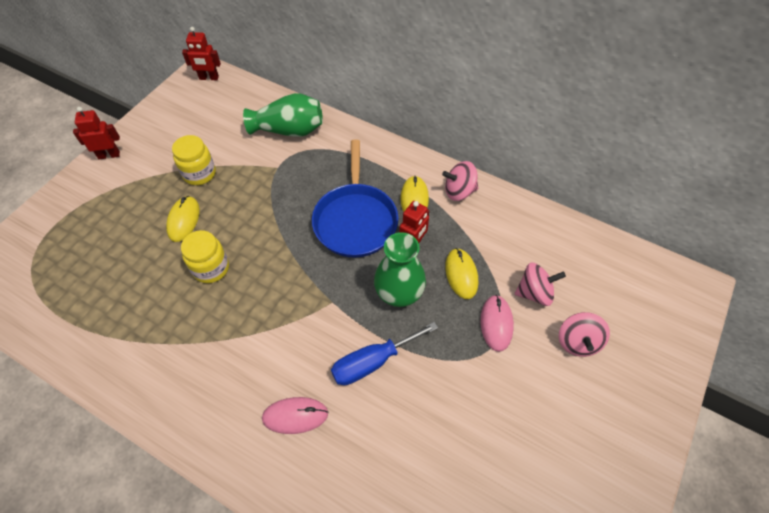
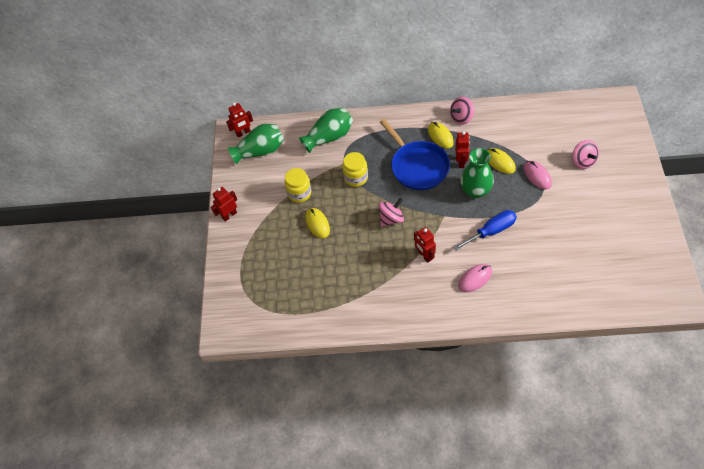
camera: 25 degrees left, 0 degrees up
yellow jar [181,230,229,283] -> yellow jar moved to [342,152,368,187]
blue screwdriver [331,322,438,385] -> blue screwdriver turned 150 degrees counterclockwise [453,210,517,251]
pink spinning top [515,263,566,306] -> pink spinning top moved to [379,198,404,226]
none -> green vase [228,124,284,165]
none -> red robot [414,227,436,263]

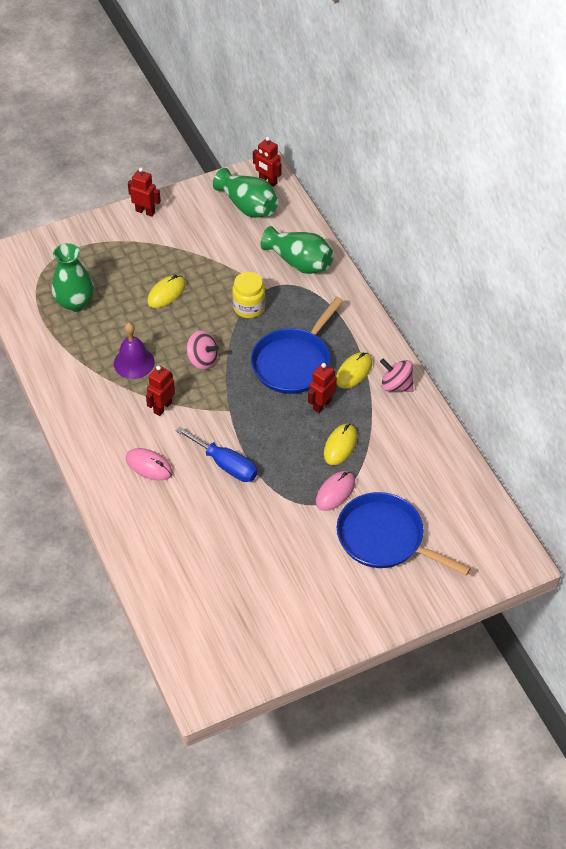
camera: 60 degrees right, 5 degrees down
yellow jar [285,168,311,203] -> none
red robot [455,131,470,168] -> red robot turned 150 degrees clockwise [308,363,337,413]
green vase [460,148,494,198] -> green vase moved to [52,243,94,312]
pink spinning top [572,140,599,169] -> blue pan [337,492,471,576]
none -> purple bell [114,322,155,379]

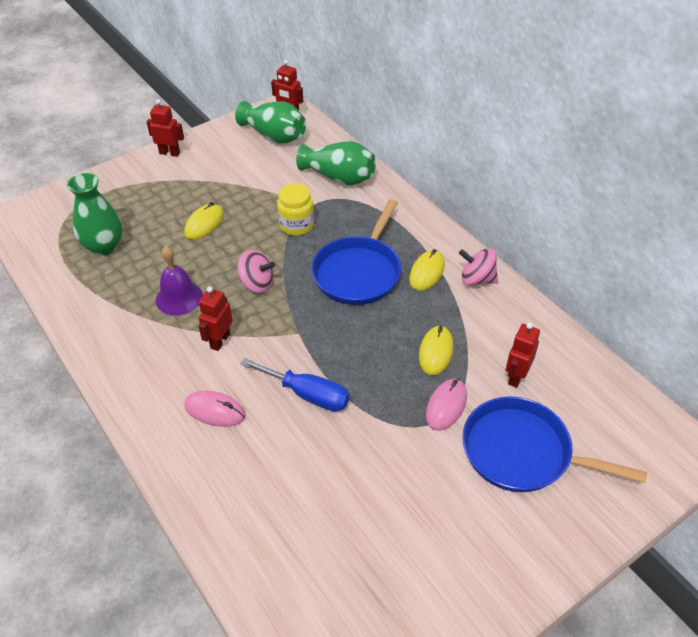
camera: 10 degrees left, 5 degrees down
red robot [308,363,337,413] -> red robot moved to [506,323,540,388]

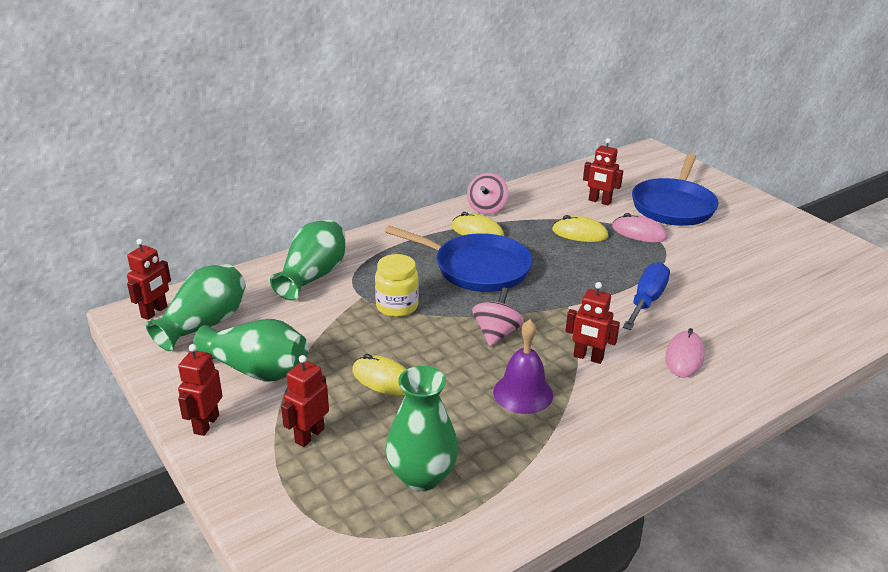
camera: 90 degrees left, 15 degrees down
none -> green vase [193,319,308,382]
none -> red robot [281,355,329,447]

